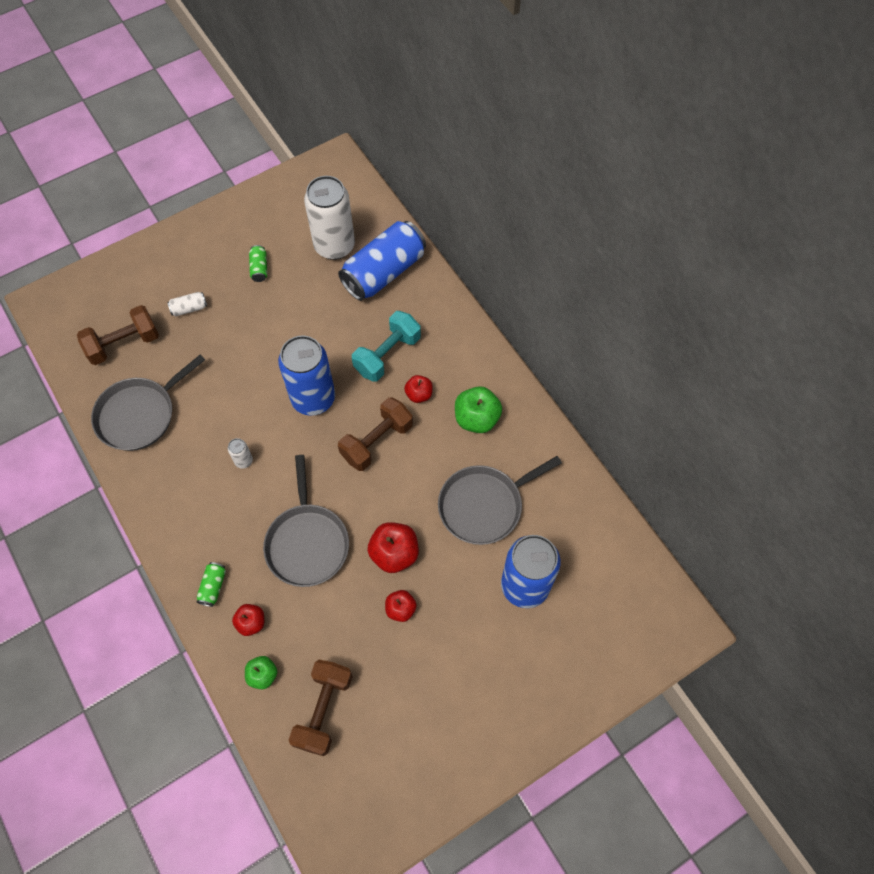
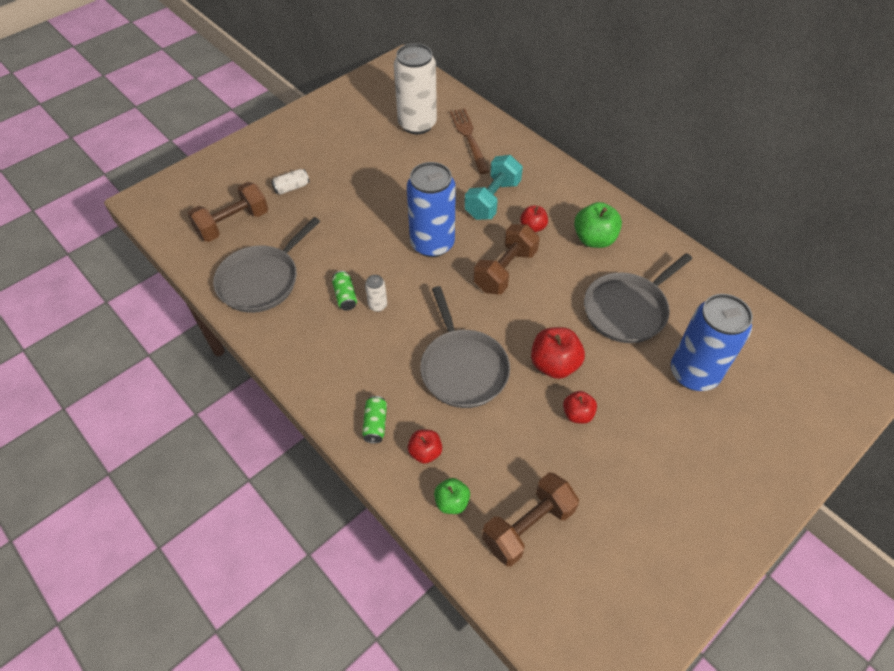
camera: 10 degrees left, 10 degrees down
green can [249,245,267,282] -> green can moved to [332,271,357,311]
brown dumbbell [289,660,353,756] -> brown dumbbell turned 45 degrees clockwise [482,472,579,566]
blue can [338,221,426,301] -> brown fork [450,108,490,174]

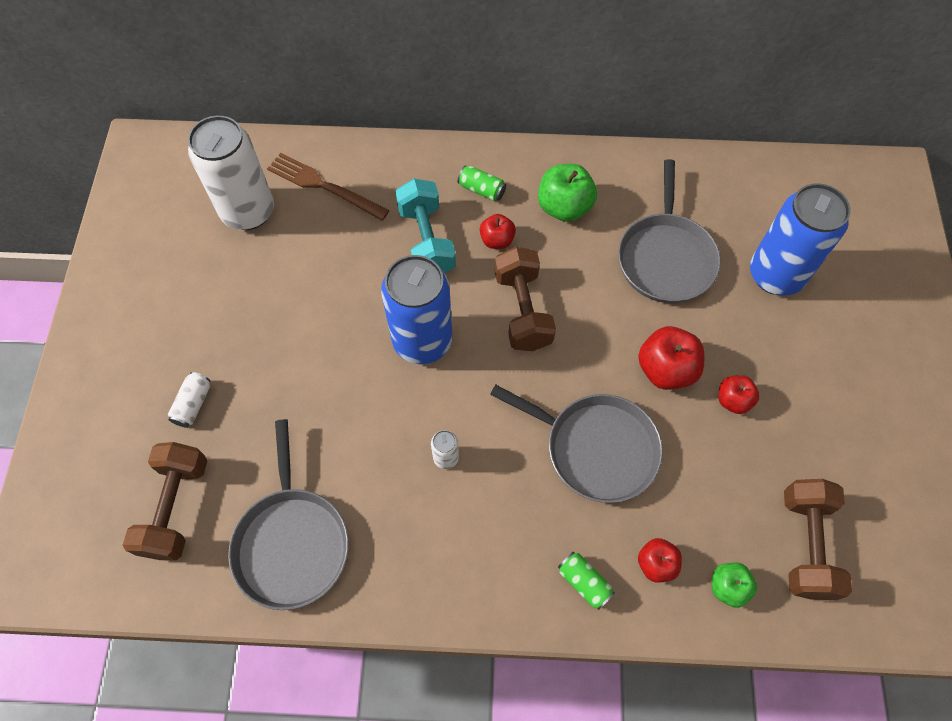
camera: 45 degrees left, 10 degrees up
green can [332,271,357,311] -> green can moved to [458,166,506,201]

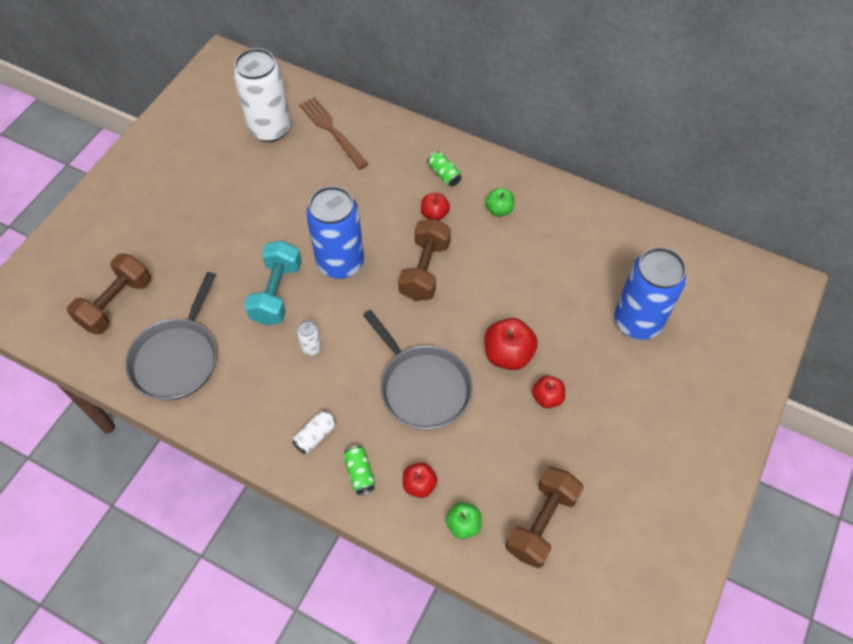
camera: 25 degrees right, 5 degrees down
white can [168,372,210,428] -> white can moved to [292,410,336,454]
turquoise dumbbell [395,179,456,273] -> turquoise dumbbell moved to [244,240,301,325]
green apple [538,164,597,222] -> green apple [485,188,514,216], size x0.61
grey pan [618,159,721,303] -> none

